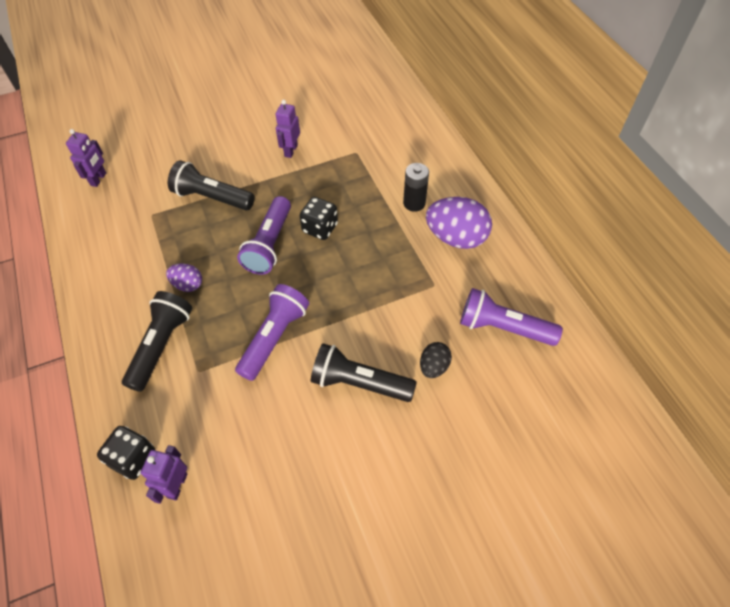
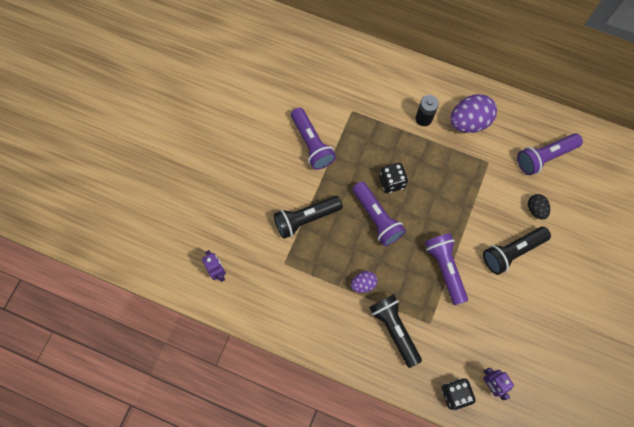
camera: 45 degrees left, 15 degrees up
purple robot [275,100,300,158] -> purple flashlight [291,108,336,170]

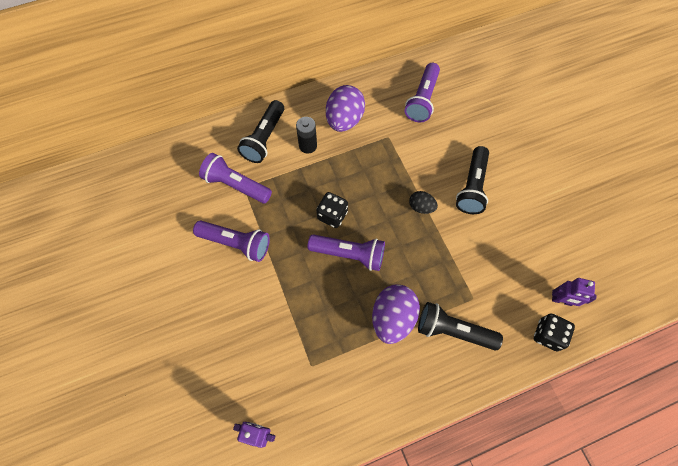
camera: 45 degrees left, 5 degrees down
black flashlight [274,196,343,239] -> black flashlight moved to [237,100,284,163]
purple egg [351,271,378,293] -> purple egg [372,284,420,344], size x1.89
purple flashlight [425,233,468,305] -> purple flashlight moved to [199,153,272,204]
black egg [528,194,550,220] -> black egg moved to [409,191,438,214]

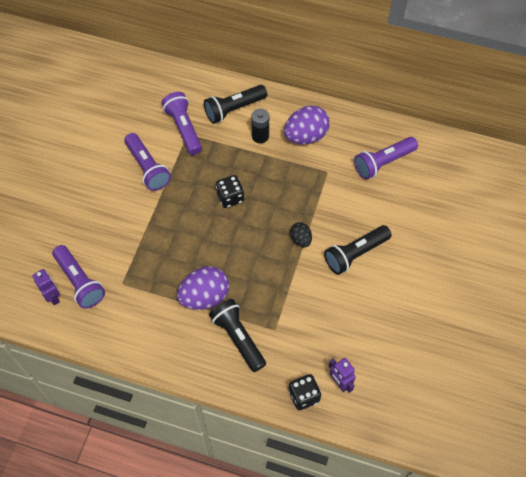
camera: 40 degrees right, 5 degrees down
purple flashlight [307,234,385,271] -> purple flashlight moved to [52,245,105,309]

